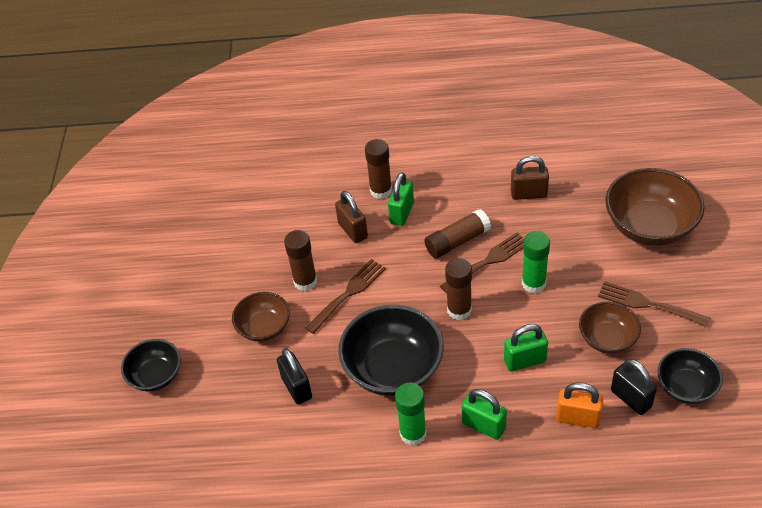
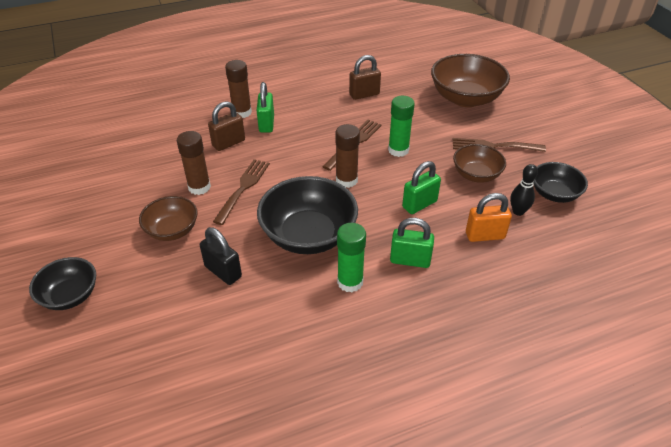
camera: 25 degrees left, 5 degrees down
brown padlock [335,191,368,243] -> brown padlock turned 75 degrees counterclockwise [208,101,245,151]
brown glue stick [424,209,491,258] -> none
black padlock [611,359,657,415] -> black bowling pin [510,164,538,216]

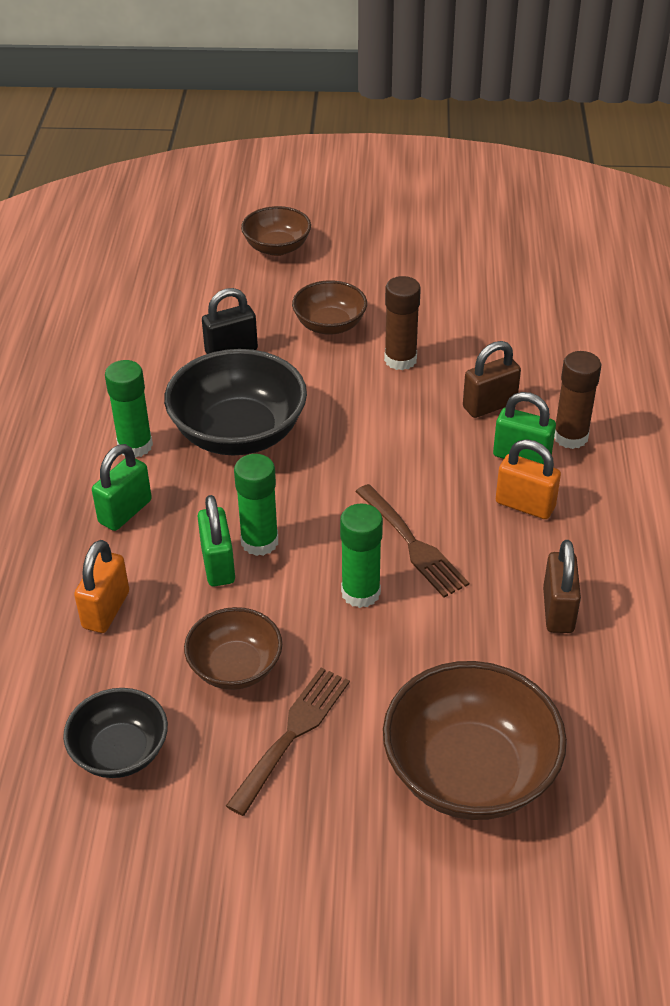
camera: 115 degrees right, 0 degrees up
black bowl [29,257,96,310] -> brown bowl [241,206,311,256]
brown padlock [208,101,245,151] -> brown padlock turned 75 degrees clockwise [463,341,521,418]
brown fork [213,159,270,225] -> none
brown glue stick [335,124,360,188] -> none
black bowling pin [510,164,538,216] -> none
none -> green glue stick [234,454,278,556]
none -> orange padlock [496,439,561,519]

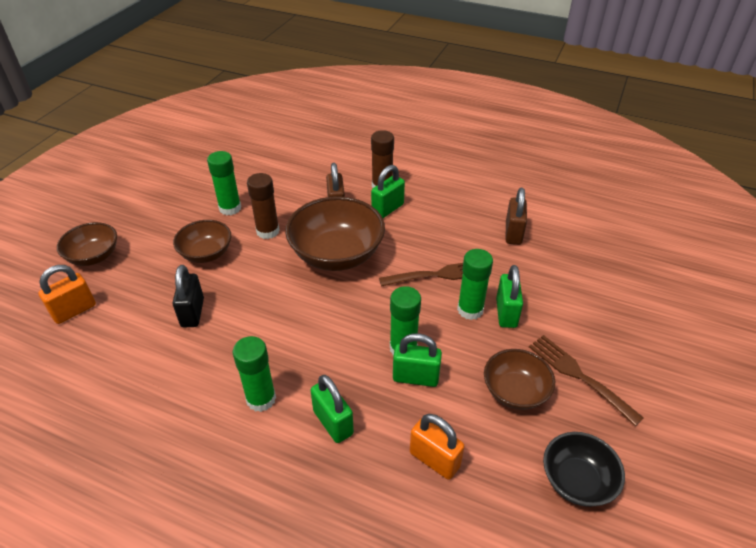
camera: 70 degrees left, 0 degrees up
black bowl [164,349,307,455] -> none
brown bowl [383,661,567,820] -> brown bowl moved to [285,196,385,271]
orange padlock [496,439,561,519] -> orange padlock moved to [38,265,96,324]
brown padlock [543,540,581,633] -> brown padlock turned 75 degrees clockwise [506,188,527,245]
none -> green glue stick [207,151,241,215]
none -> green padlock [496,265,523,328]

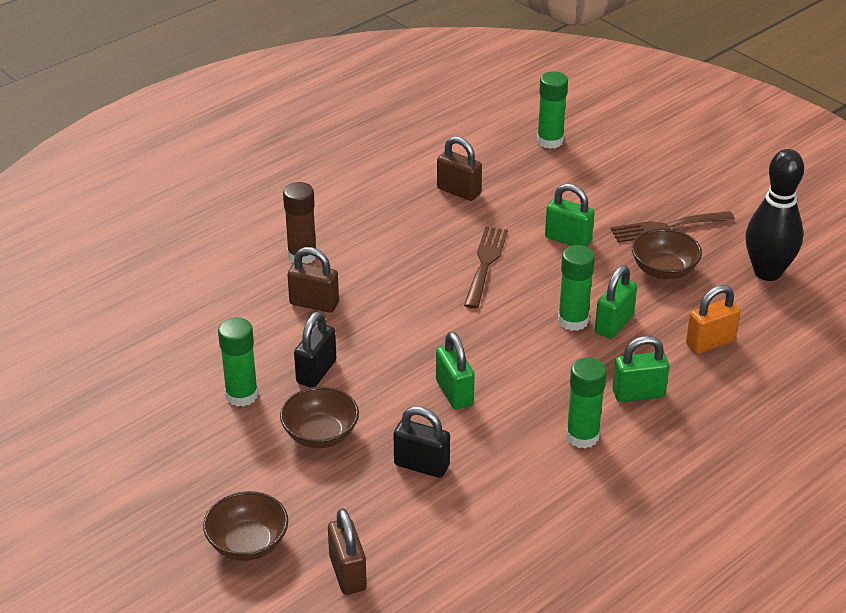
camera: 65 degrees left, 5 degrees down
orange padlock [38,265,96,324] -> brown padlock [328,508,367,595]
brown glue stick [247,173,280,239] -> black padlock [294,311,336,388]
brown bowl [285,196,385,271] -> none
green padlock [371,165,405,218] -> green padlock moved to [436,332,475,410]
green glue stick [457,249,493,320] -> green glue stick moved to [537,71,568,149]
black bowl [543,432,625,507] -> black bowling pin [746,149,804,281]

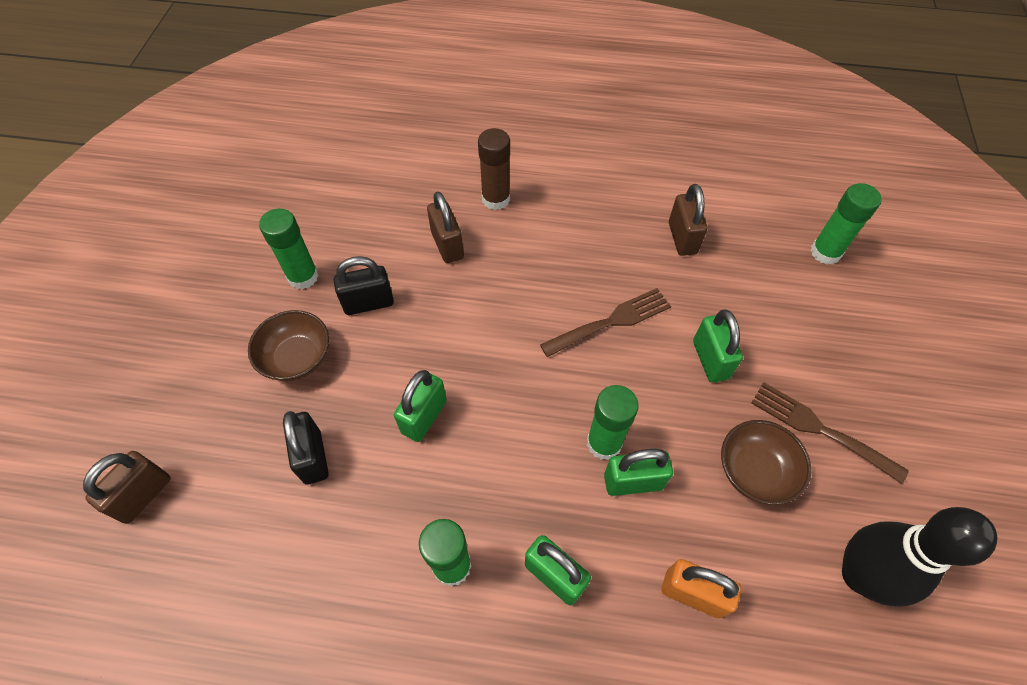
camera: 50 degrees right, 20 degrees up
brown bowl [203,491,288,561] -> none

